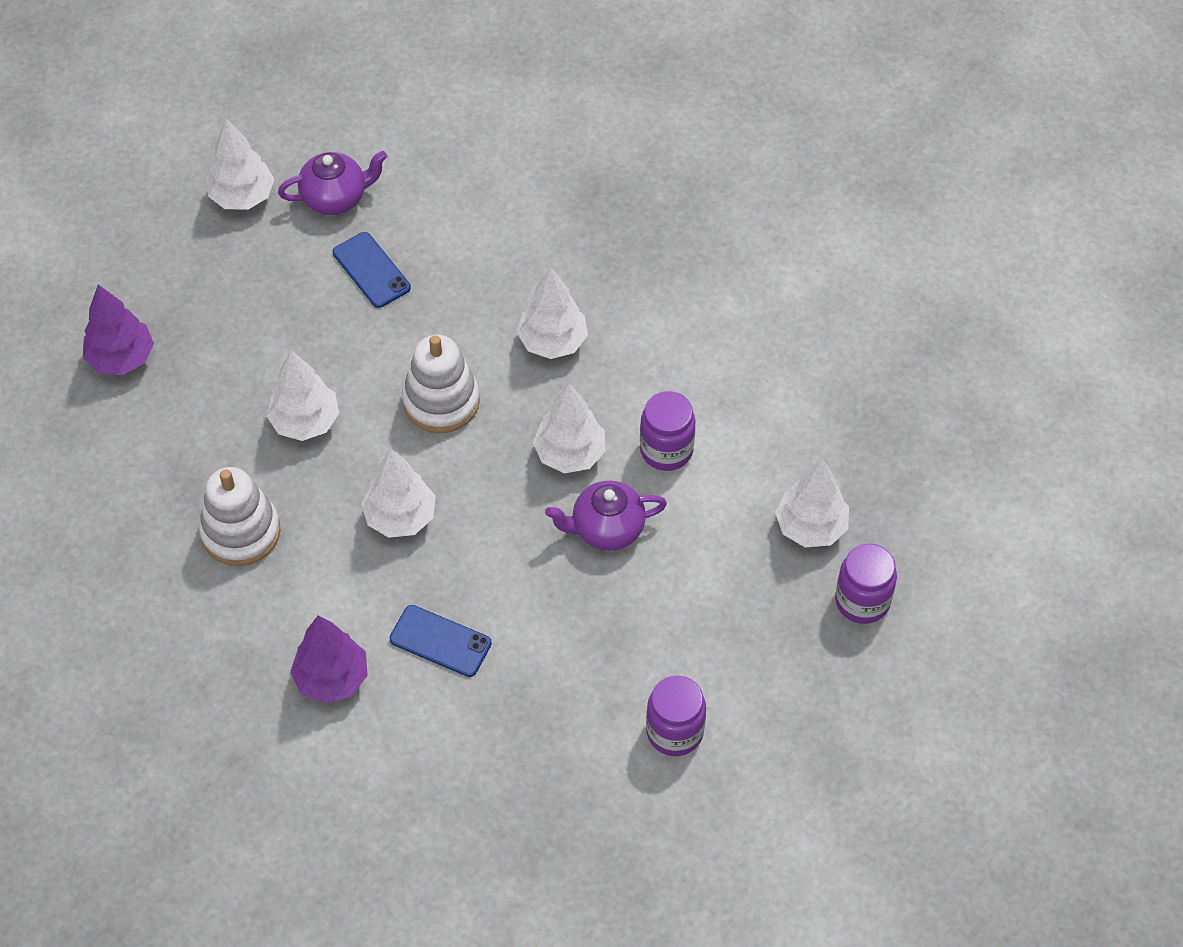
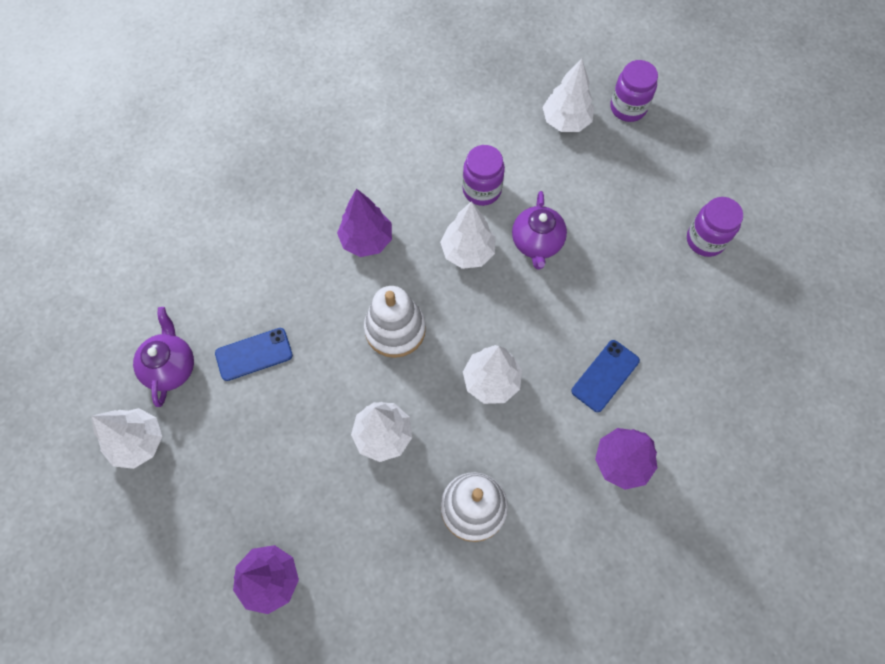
camera: 75 degrees left, 10 degrees up
white tree [517,268,588,359] -> purple tree [337,188,392,257]

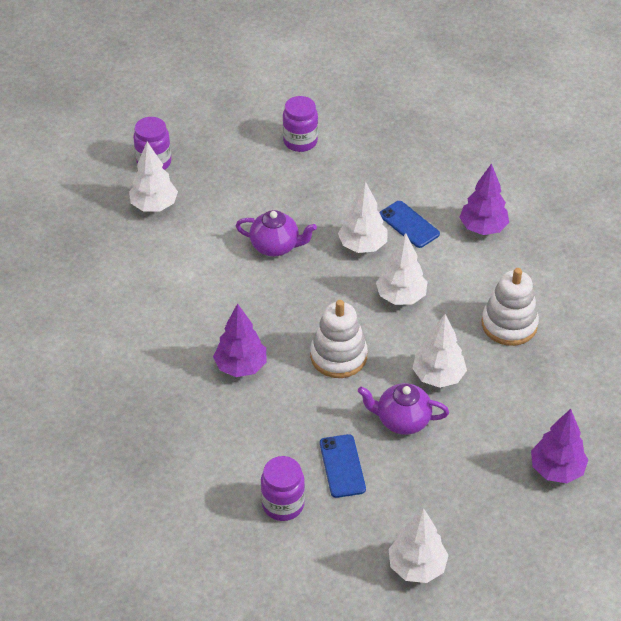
camera: 80 degrees left, 20 degrees down
purple teapot [133,307,194,407] -> purple teapot moved to [358,383,449,435]
white tree [440,201,496,269] -> white tree moved to [338,181,388,253]
purple jar [462,145,505,206] -> purple jar moved to [261,456,305,521]

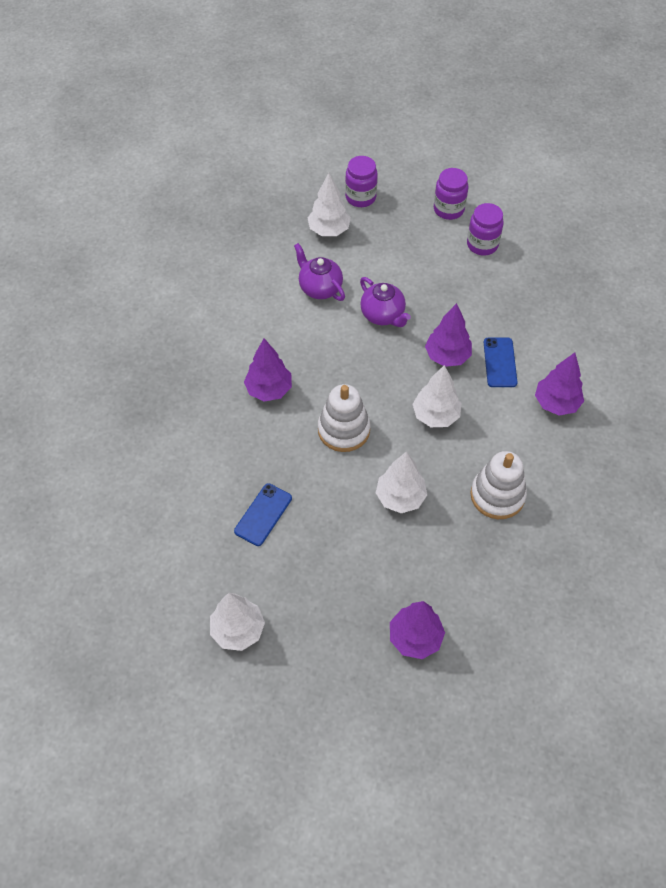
camera: 40 degrees right, 10 degrees up
purple jar [261,456,305,521] -> purple jar moved to [434,168,468,220]
white tree [338,181,388,253] -> purple tree [425,303,472,367]
purple teapot [358,383,449,435] -> purple teapot moved to [294,243,345,301]

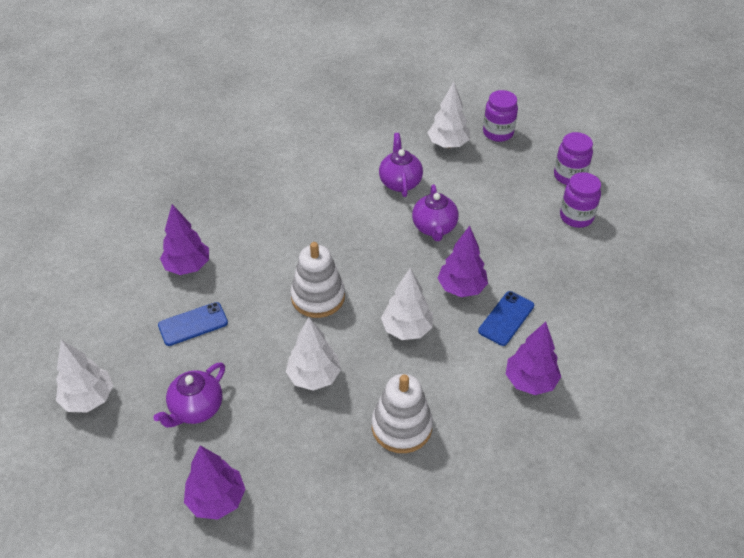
camera: 35 degrees right, 10 degrees down
purple tree [244,338,292,402] -> purple tree moved to [160,204,209,275]
none -> purple teapot [153,362,225,428]

